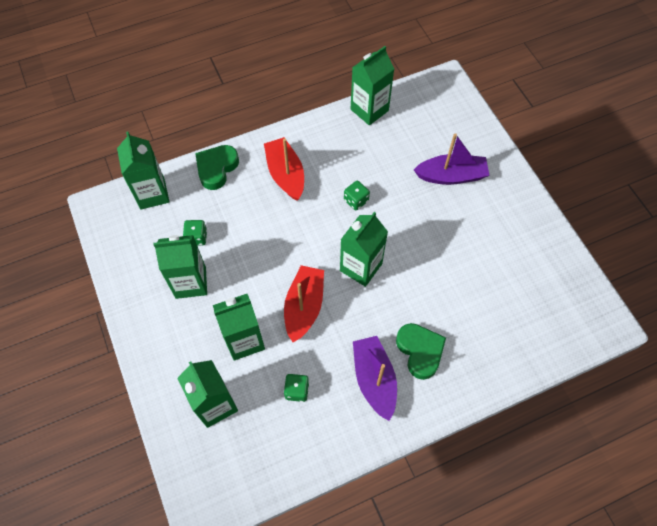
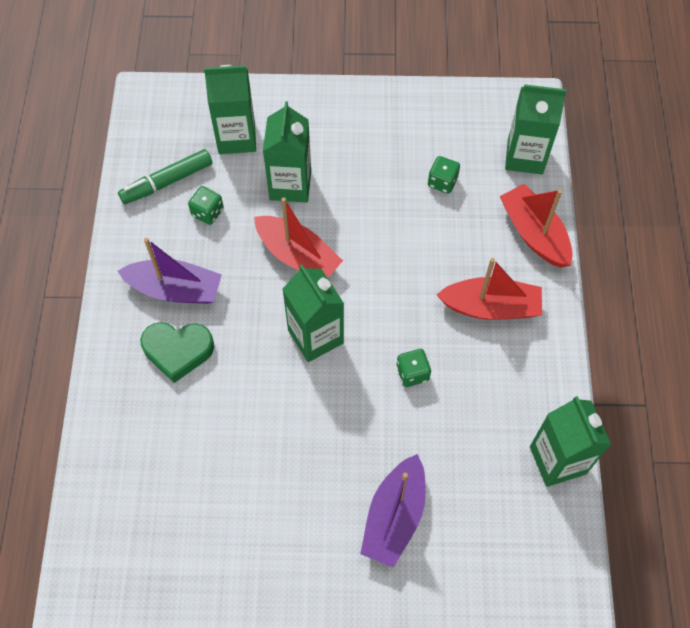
camera: 115 degrees right, 0 degrees up
green carton [154,235,207,299] -> none
green heart [195,145,239,190] -> red boat [500,184,573,268]
none -> green marker [118,149,213,204]

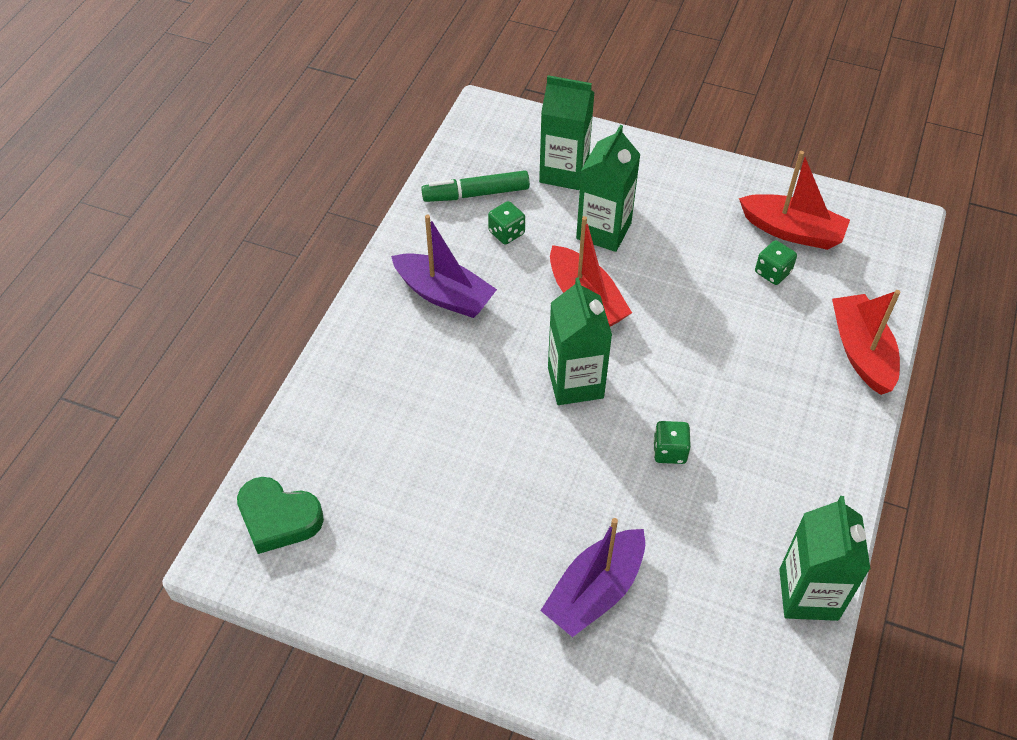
camera: 20 degrees right, 10 degrees down
green heart [140,322,214,383] -> green heart moved to [237,477,324,554]
red boat [436,258,542,320] -> red boat moved to [739,151,850,250]
green carton [505,84,567,174] -> none

